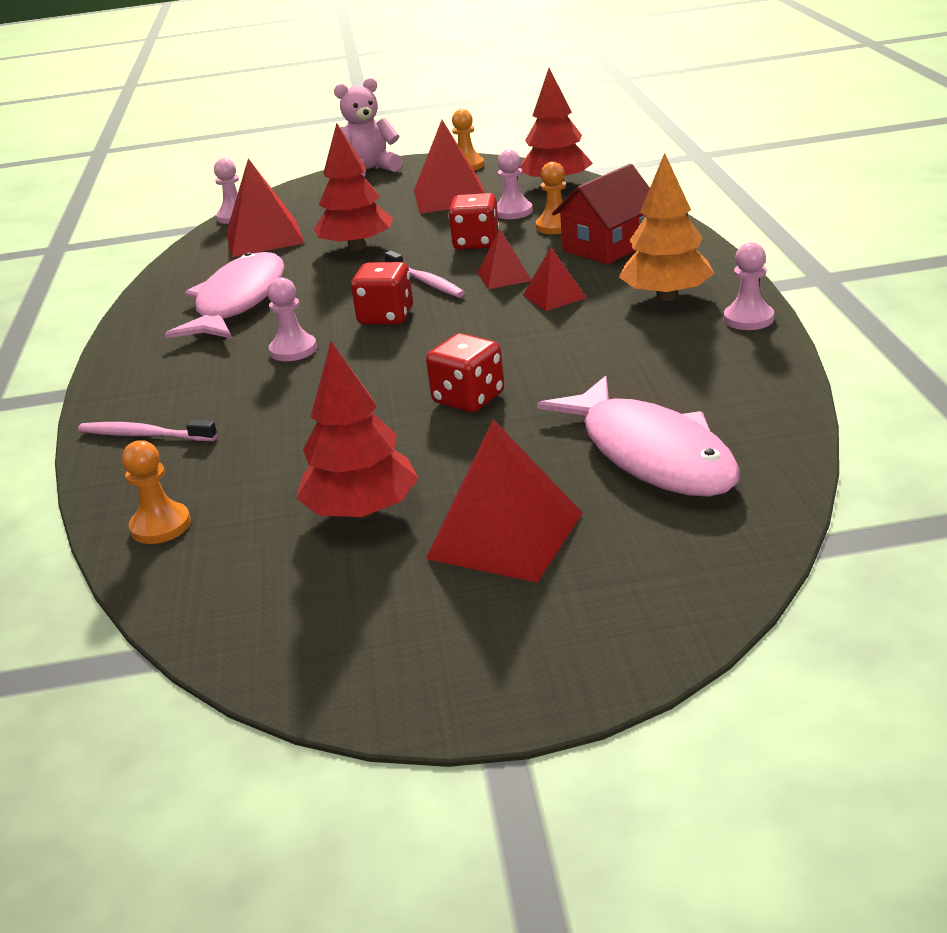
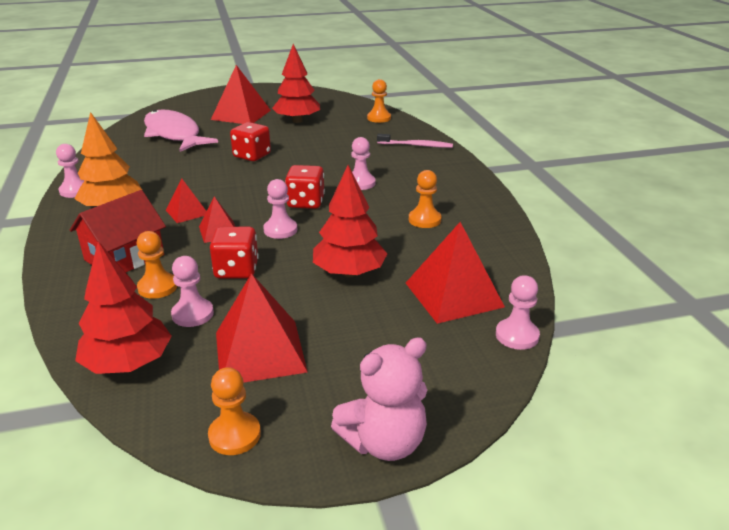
camera: 170 degrees right, 0 degrees up
pink fish [165,252,284,339] -> orange pawn [409,170,441,228]
pink toothbrush [384,251,465,297] -> pink pawn [263,179,297,239]

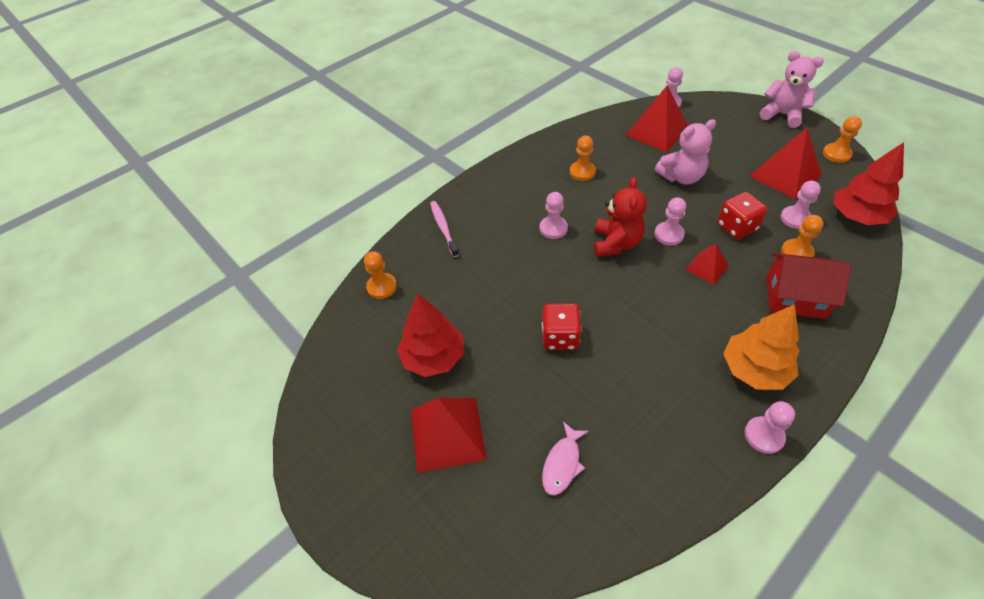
camera: 115 degrees left, 20 degrees up
pink fish [144,110,218,152] -> pink fish [542,422,589,495], size x0.48
red pyramid [166,179,207,223] -> none
red dice [285,165,325,209] -> red teddy bear [594,177,647,257]
red tree [313,165,388,277] -> pink teddy bear [655,119,716,185]

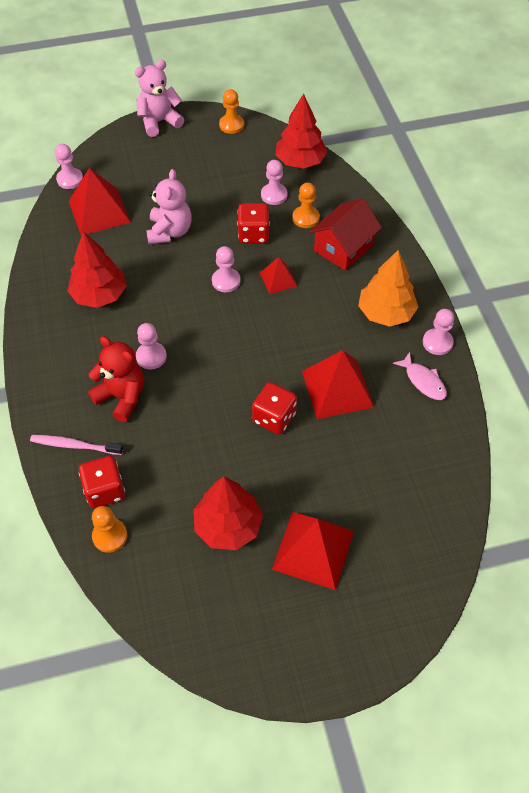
camera: 65 degrees left, 5 degrees up
pink fish [542,422,589,495] -> pink fish moved to [393,352,447,400]
orange pawn [570,136,596,181] -> red tree [67,231,127,308]
red teddy bear [594,177,647,257] -> red teddy bear moved to [88,336,144,422]
red pyramid [749,128,822,199] -> red pyramid moved to [302,350,374,419]
none -> red dice [79,456,125,508]

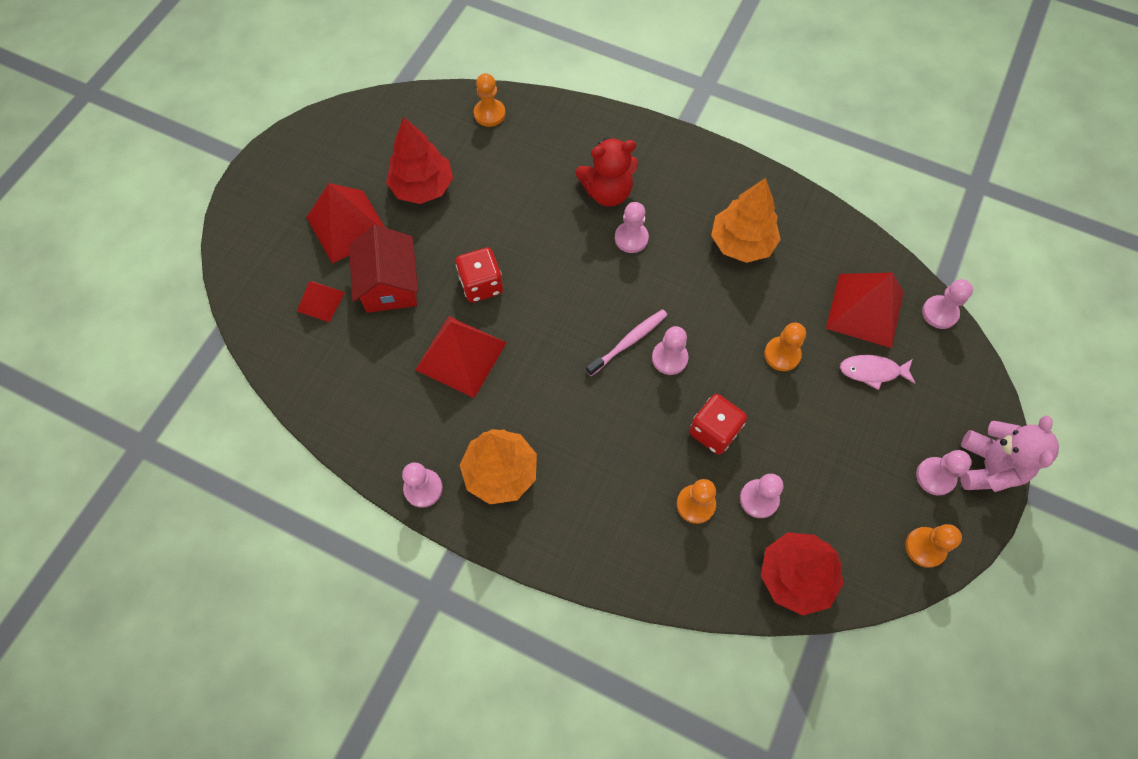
camera: 130 degrees right, 10 degrees up
pink toothbrush [30,435,123,455] -> pink toothbrush moved to [586,309,667,376]
red tree [67,231,127,308] -> orange tree [711,178,781,263]
red dice [79,456,125,508] -> none
pink teddy bear [146,169,192,244] -> orange pawn [764,323,806,371]
red pyramid [260,257,297,294] -> red pyramid moved to [297,281,345,322]
red house [309,198,382,271] -> red house moved to [349,225,418,313]
pink fish [393,352,447,400] -> pink fish moved to [840,355,916,390]
none -> pink pawn [916,450,972,496]

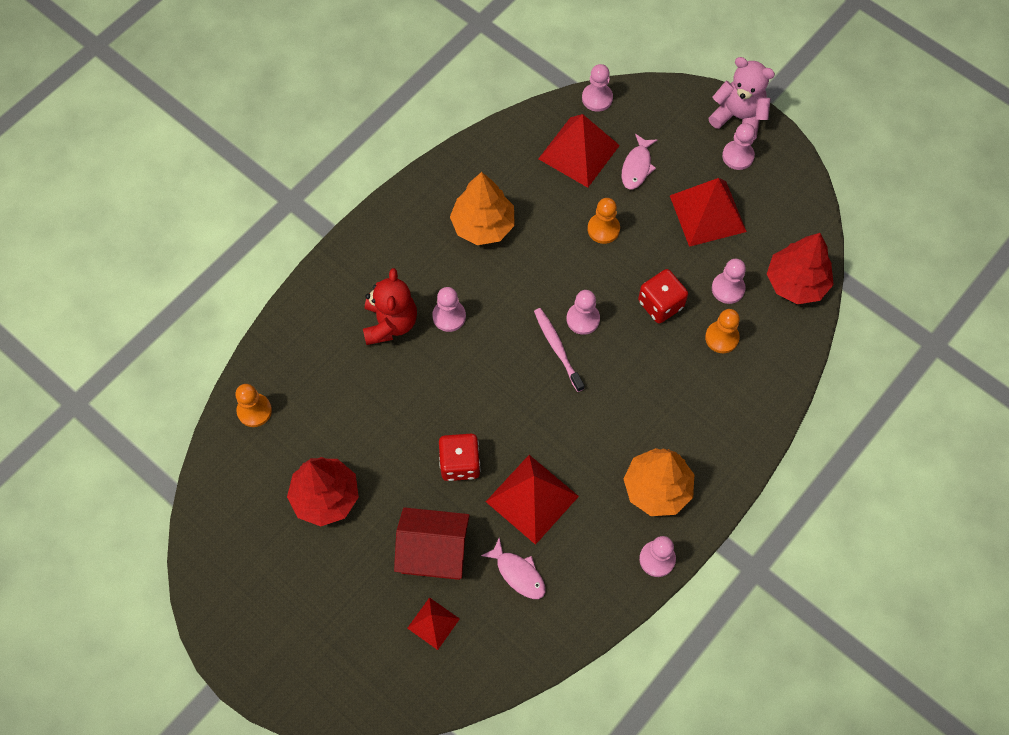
camera: 75 degrees left, 0 degrees up
red pyramid [306,183,385,264] -> red pyramid moved to [670,178,747,247]
orange pawn [905,524,962,568] -> none
none -> pink fish [481,537,546,599]

